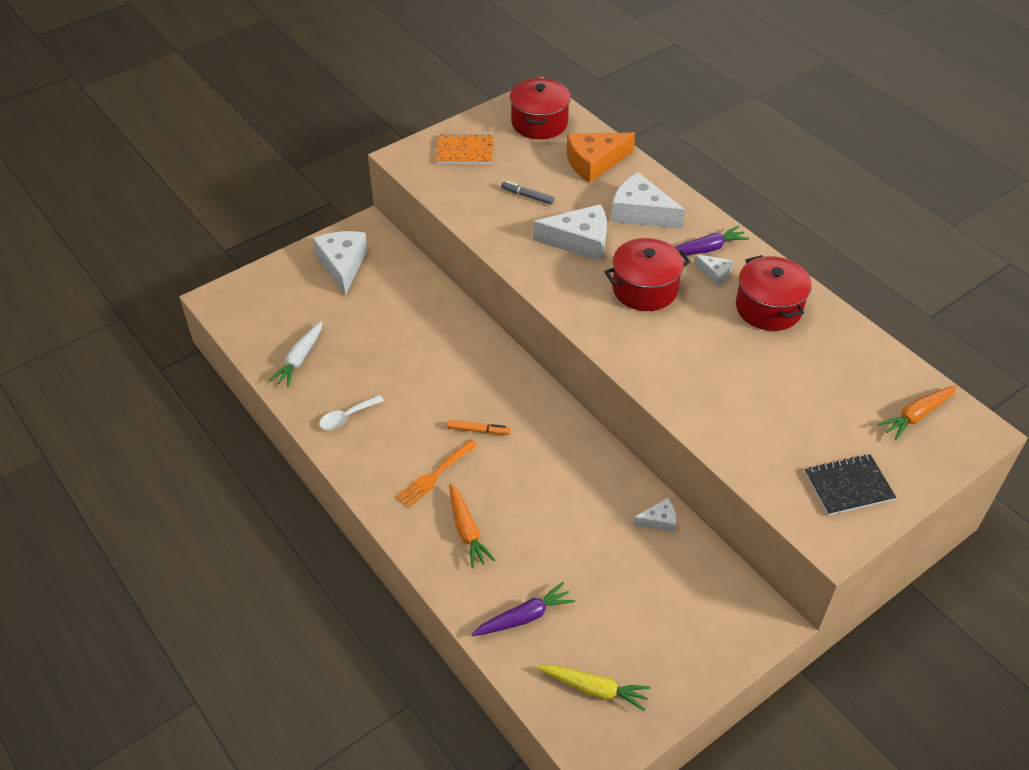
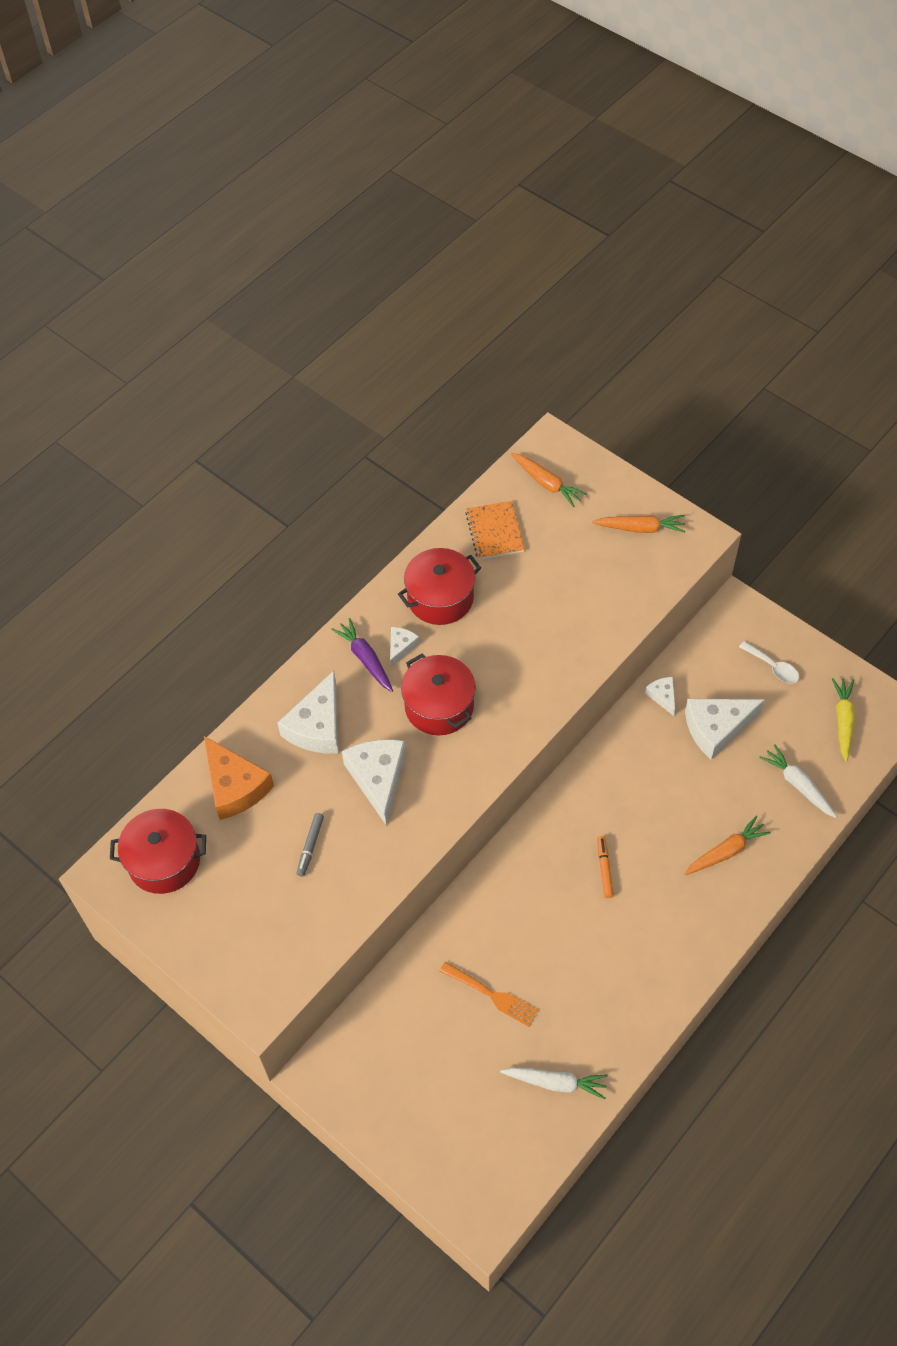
camera: 100 degrees left, 10 degrees up
white cheese [312,231,368,295] -> white cheese moved to [685,699,765,760]
white spoon [319,395,384,430] -> white spoon moved to [739,641,799,683]
orange fork [396,439,478,508] -> orange fork moved to [440,962,538,1027]
orange notebook [436,134,493,164] -> orange notebook moved to [465,501,525,559]
purple carrot [471,582,575,636] -> white carrot [759,744,837,818]
black notebook [805,454,896,516] -> orange carrot [592,515,686,533]

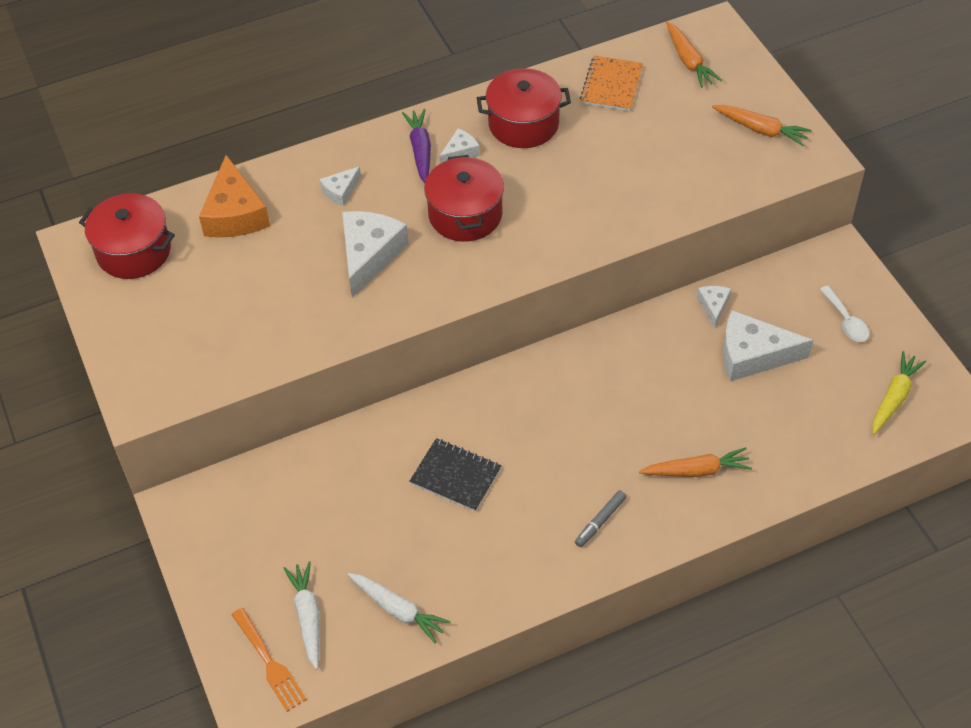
camera: 25 degrees right, 5 degrees down
white cheese [278,671,339,754] -> white cheese [320,166,361,206], size x0.51
grey marker [296,813,324,877] -> grey marker moved to [575,490,626,547]
orange fork [440,962,538,1027] -> orange fork moved to [231,608,307,712]
orange marker [597,836,614,898] -> none
white carrot [759,744,837,818] -> white carrot moved to [283,561,319,670]
none -> black notebook [409,438,501,512]

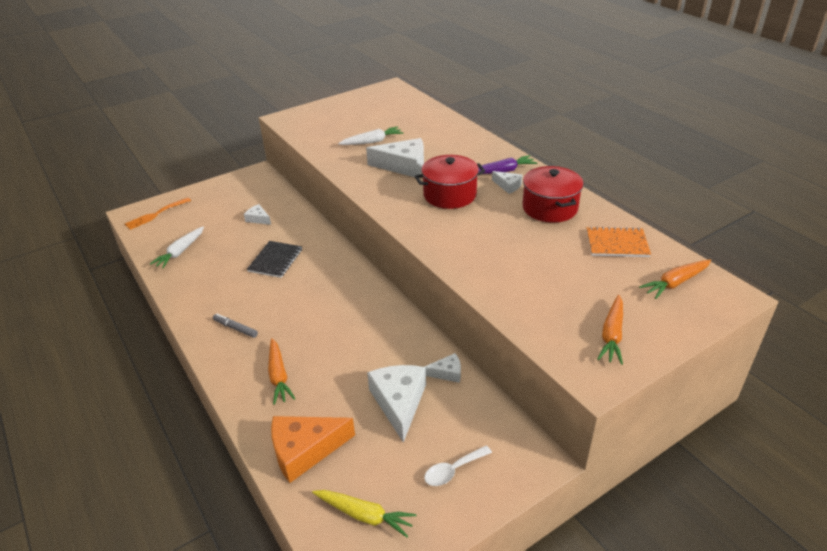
camera: 80 degrees right, 15 degrees down
red pot [79,193,175,279] -> none
orange cheese [199,155,270,237] -> orange cheese moved to [271,416,355,483]
white carrot [283,561,319,670] -> white carrot moved to [338,127,404,145]
white cheese [320,166,361,206] -> white cheese moved to [244,204,271,225]

